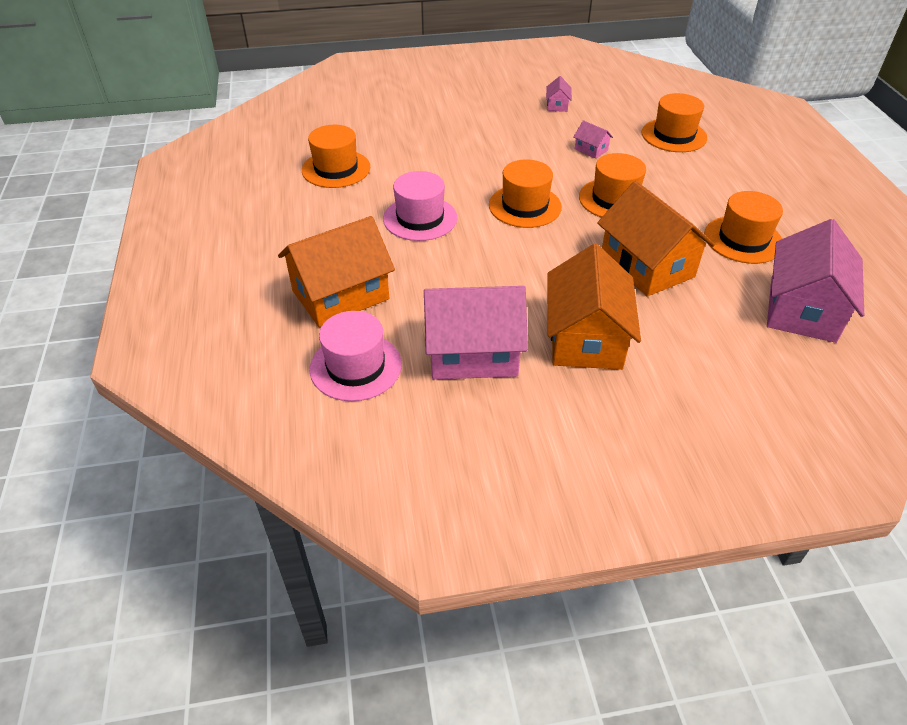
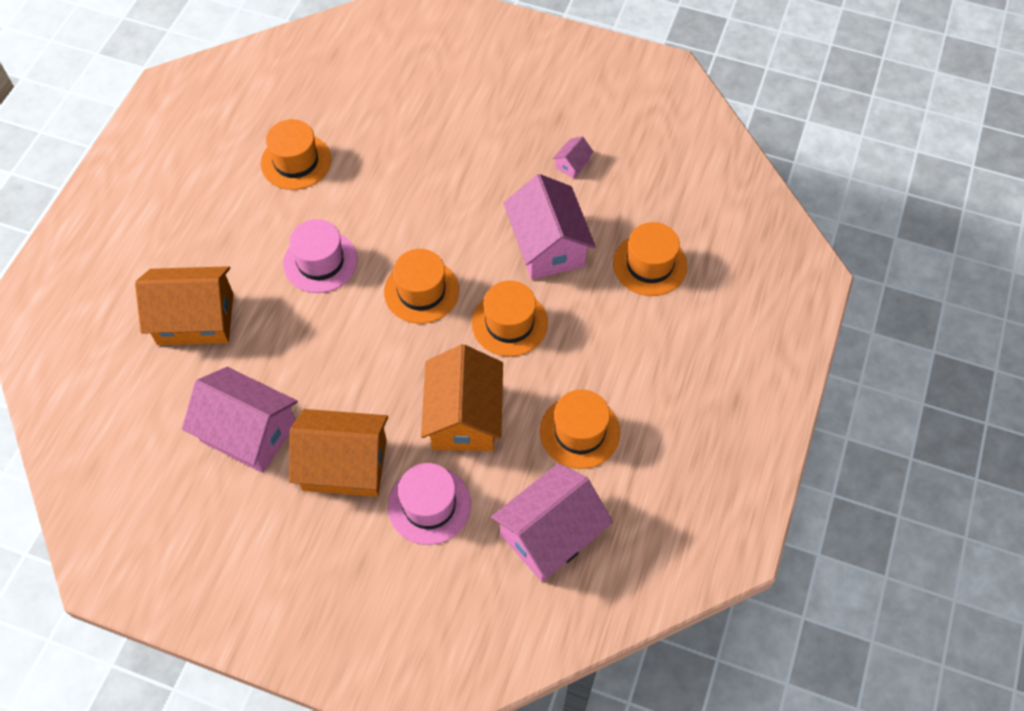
camera: 30 degrees right, 15 degrees up
pink hat [310,311,402,401] -> pink hat moved to [388,463,471,545]
orange house [547,244,641,370] -> orange house turned 60 degrees clockwise [289,409,388,497]
pink house [574,120,613,159] -> pink house [504,174,596,280], size x2.36

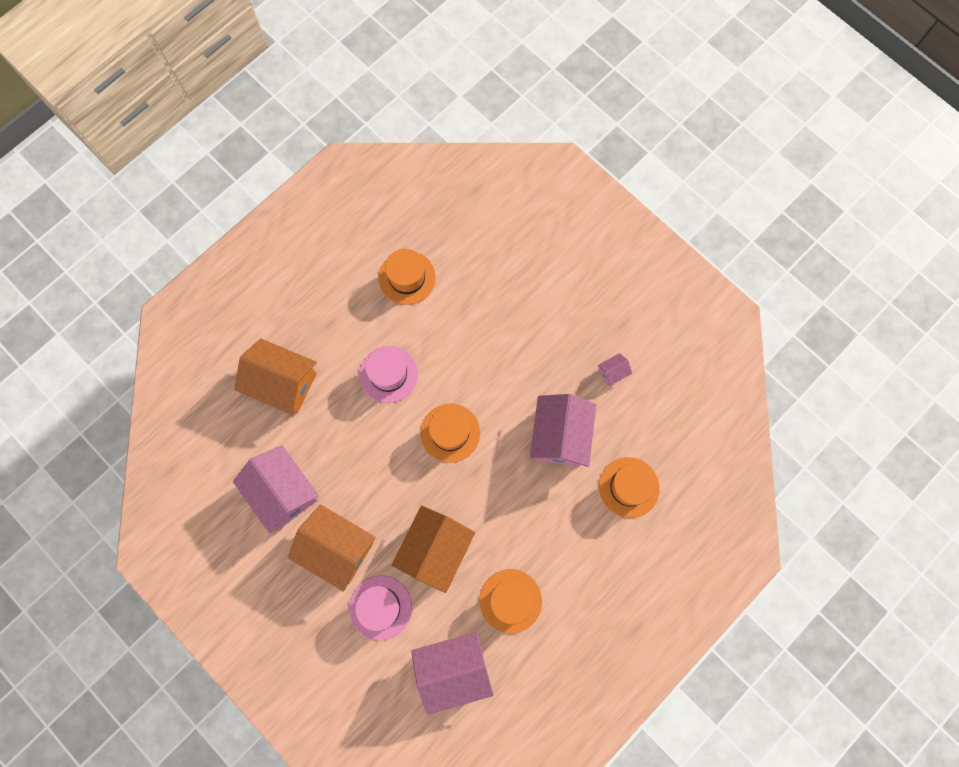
camera: 25 degrees right, 15 degrees up
orange hat [472,281,548,357] -> none

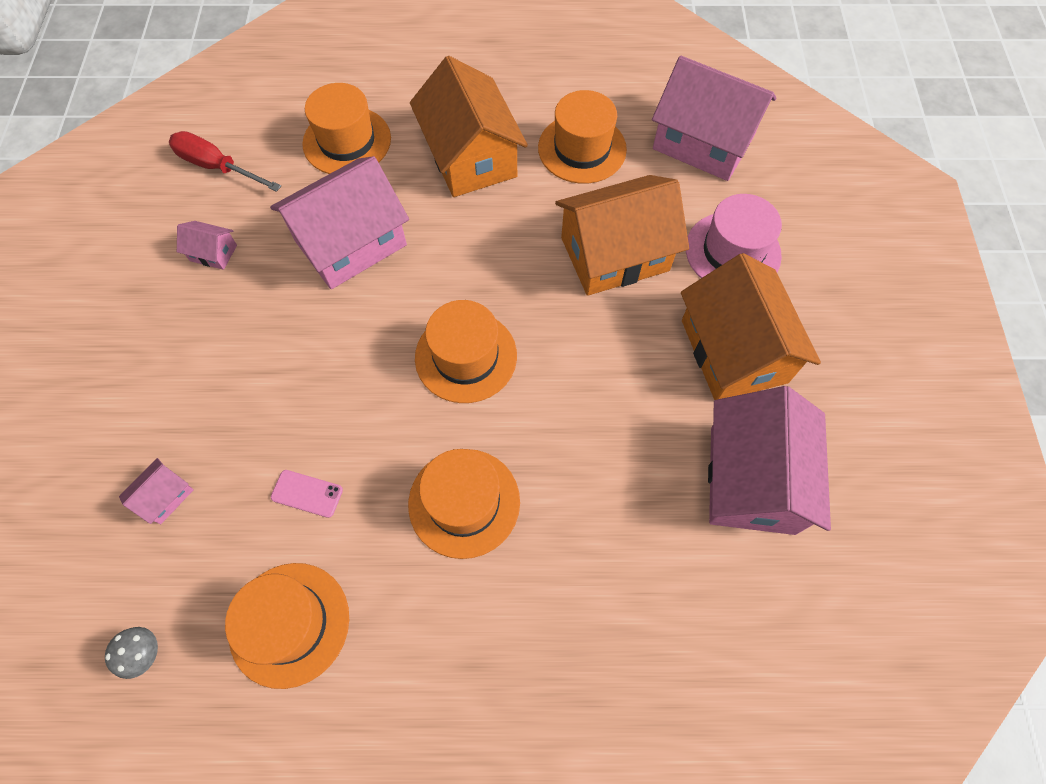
camera: 135 degrees left, 10 degrees down
orange house [234,339,317,414] -> orange house moved to [410,56,528,197]
pink hat [359,346,418,403] -> orange hat [408,449,520,559]
none -> grey mushroom [105,627,158,679]
none -> pink house [119,458,193,524]
none -> red screwdriver [169,131,281,192]
none -> pink phone [271,470,343,518]

